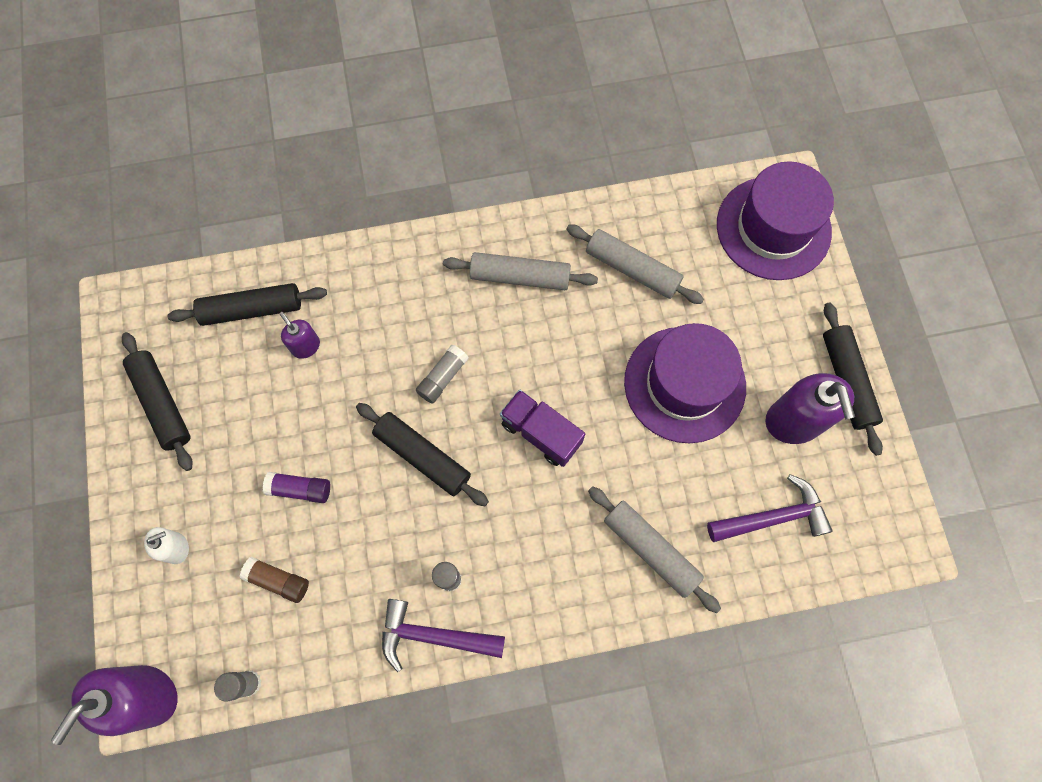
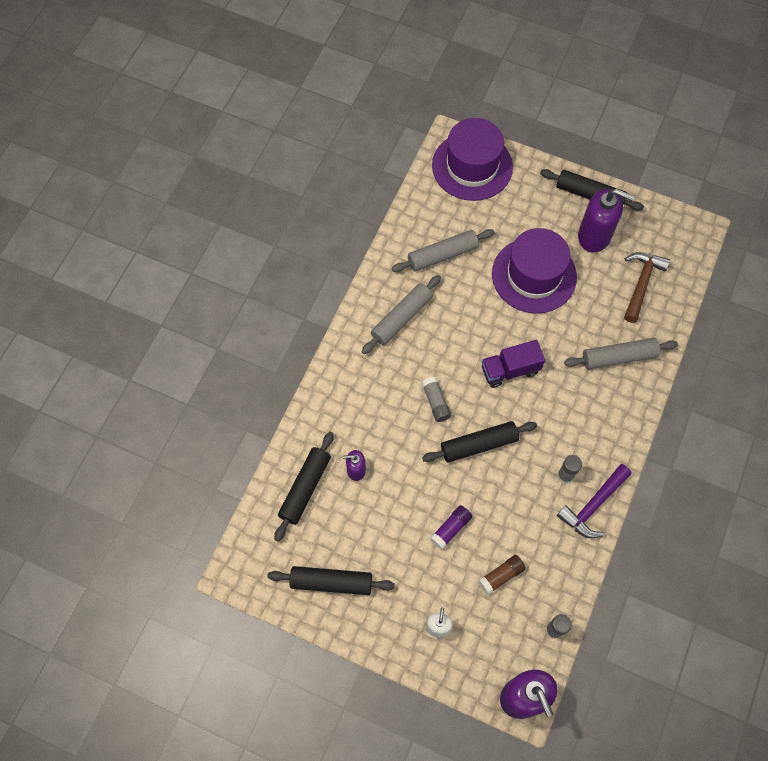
camera: 55 degrees left, 5 degrees down
purple hammer [707,474,833,542] -> brown hammer [624,252,670,323]

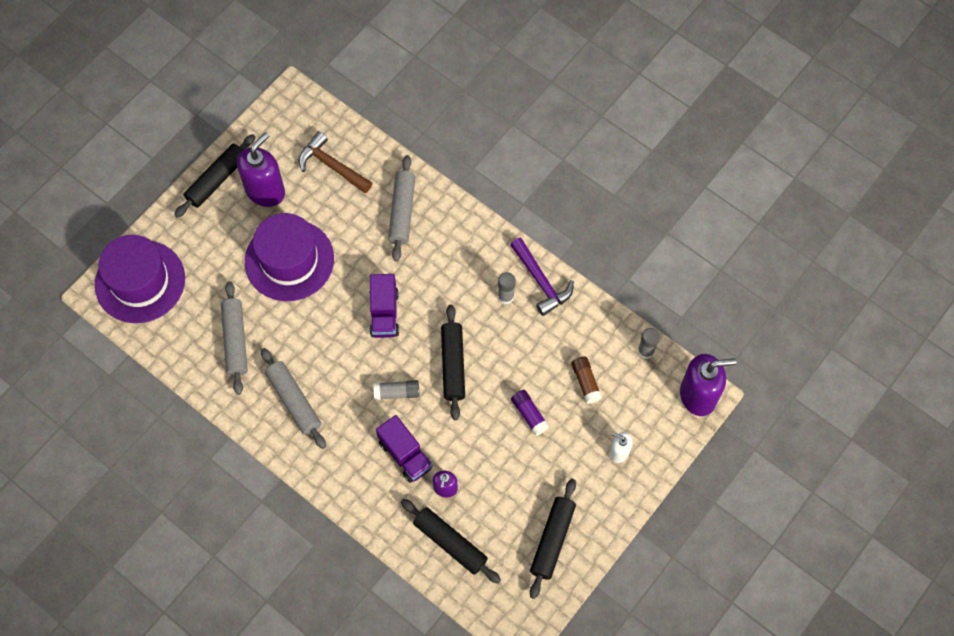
camera: 75 degrees left, 0 degrees up
none -> purple truck [376,415,433,483]

